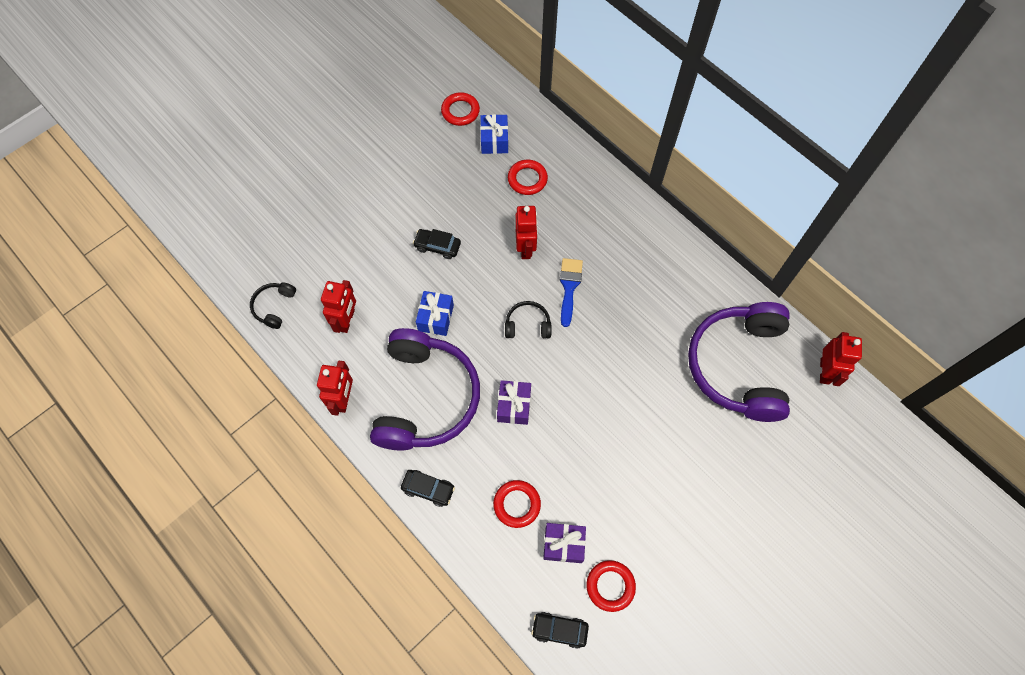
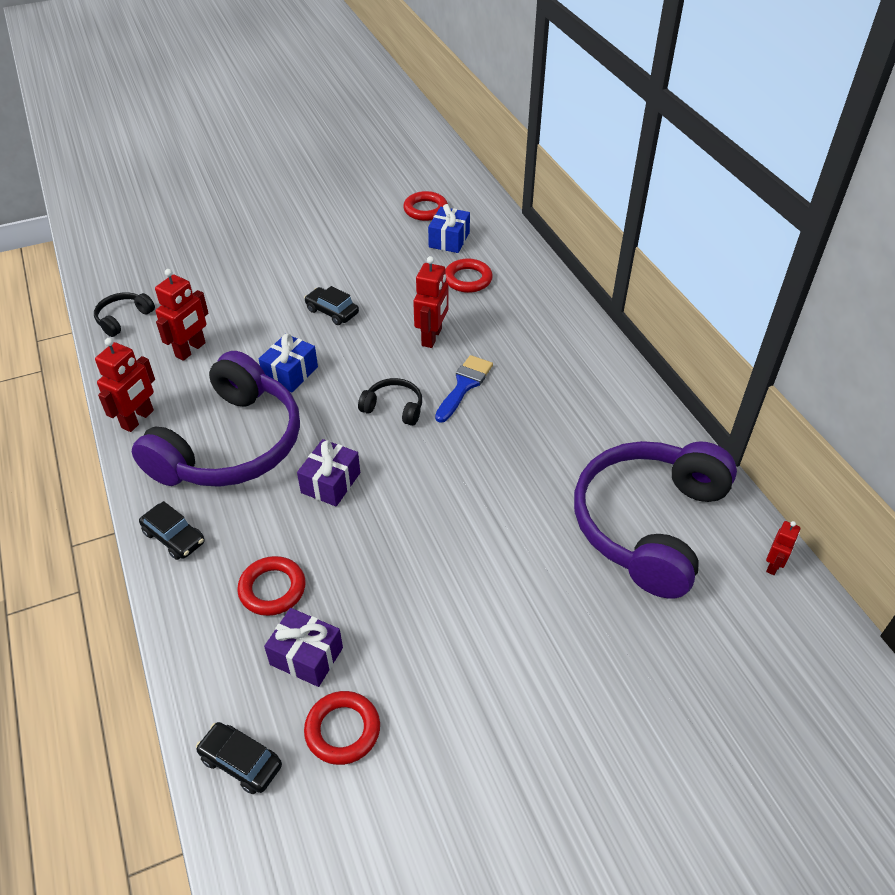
camera: 20 degrees right, 20 degrees down
red robot [820,332,862,386] -> red robot [766,521,800,575], size x0.58

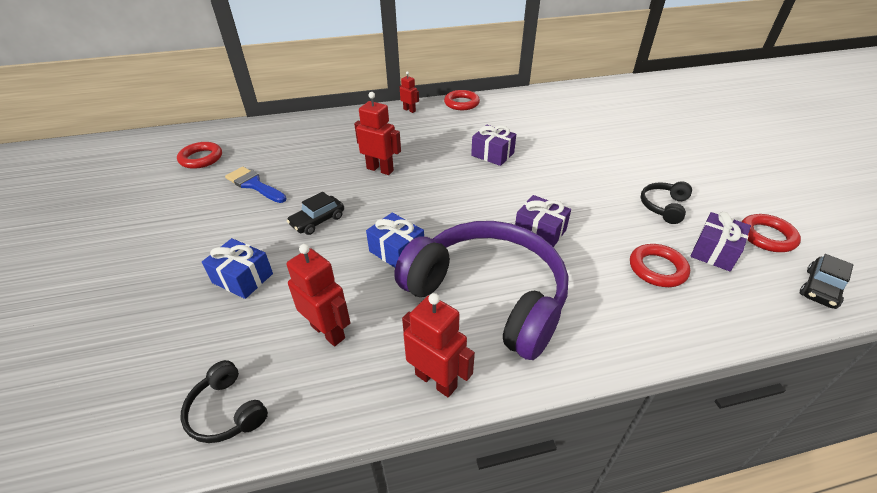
camera: 80 degrees left, 5 degrees down
black car [139,501,205,560] -> none
black headphones [358,378,422,426] -> black headphones moved to [641,181,692,224]
blue gift [428,204,470,253] -> blue gift moved to [202,238,273,299]
blue brush [435,355,493,423] -> blue brush moved to [225,167,287,203]
red ring [445,259,493,293] -> red ring moved to [444,90,480,110]
purple headphones [574,441,737,599] -> none
red robot [766,521,800,575] -> red robot moved to [399,71,419,113]
none -> purple gift [471,125,516,166]

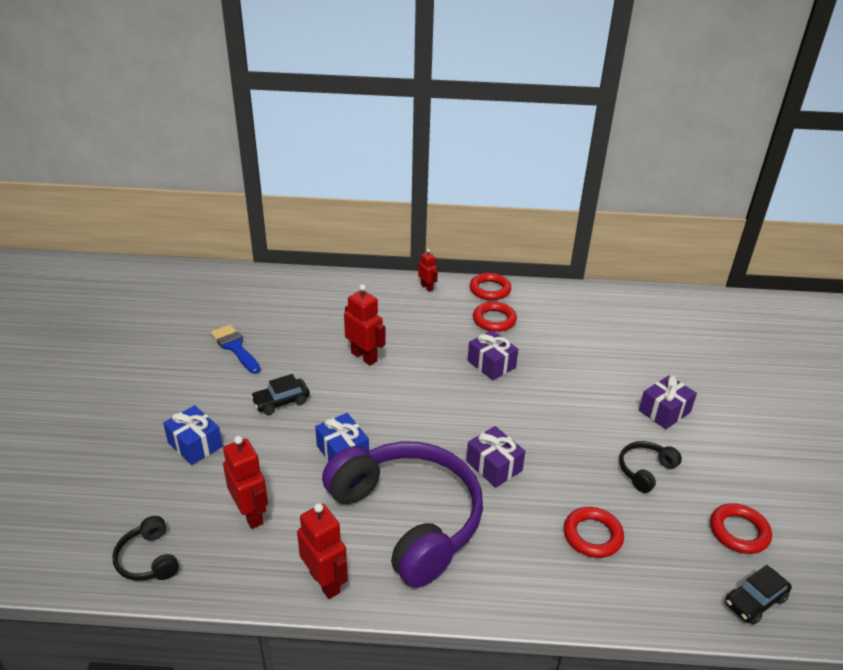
camera: 15 degrees right, 5 degrees down
red ring [177,142,222,169] -> red ring moved to [473,302,517,332]
purple gift [691,212,751,271] -> purple gift moved to [639,375,697,429]

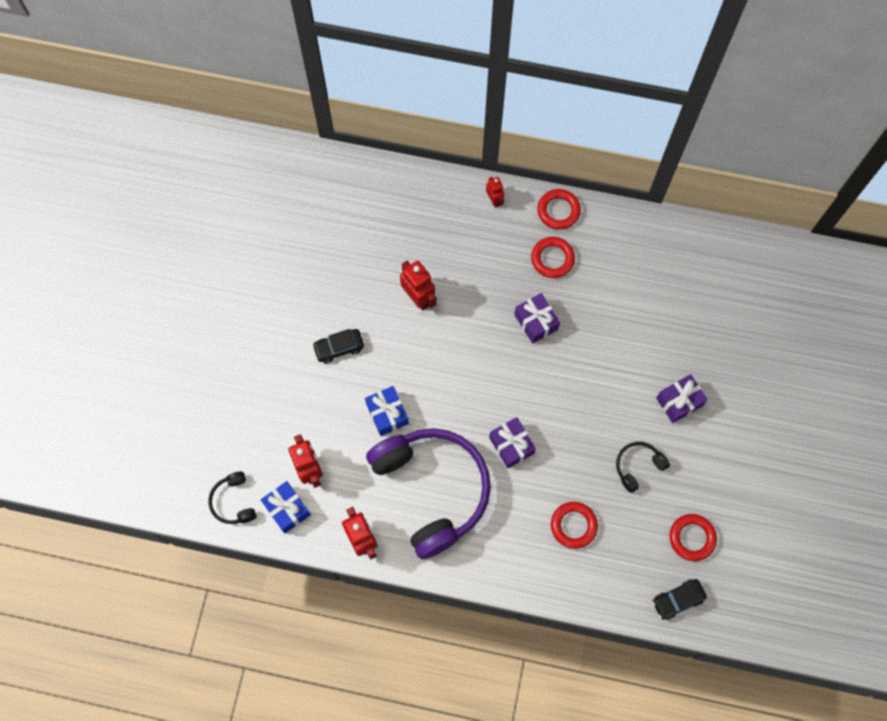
camera: 10 degrees right, 35 degrees up
blue gift [163,405,223,465] -> blue gift moved to [261,481,311,533]
blue brush [211,324,261,374] -> none

